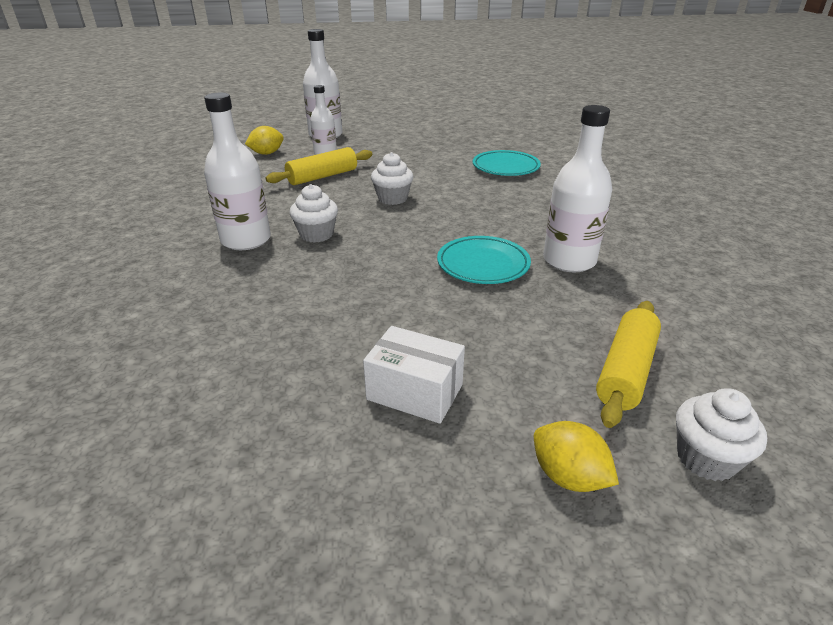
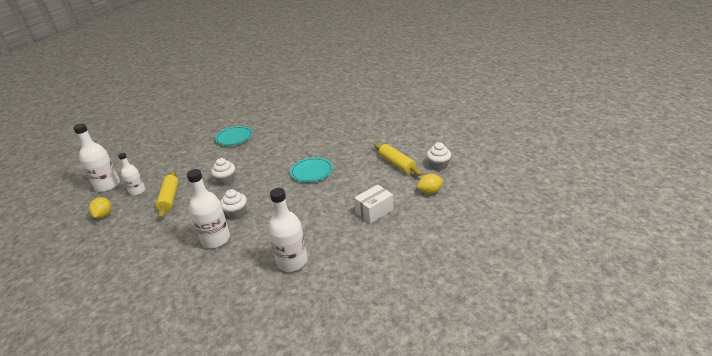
camera: 60 degrees left, 0 degrees up
white bottle [543,105,612,272] -> white bottle moved to [268,188,307,272]

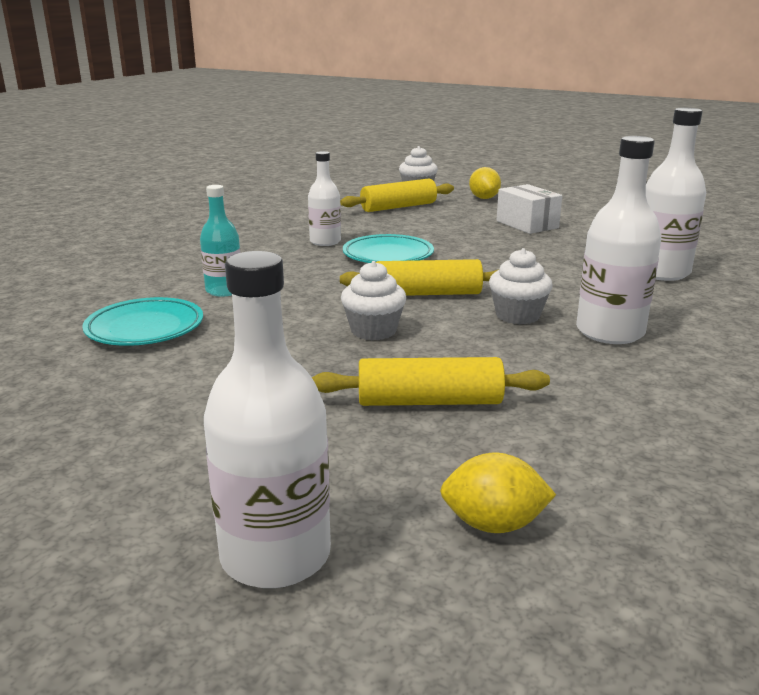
camera: 85 degrees left, 10 degrees down
white bottle [118,153,145,196] -> white bottle moved to [308,151,341,246]
none -> turquoise bottle [200,185,241,297]
none -> yellow rolling pin [340,259,498,296]

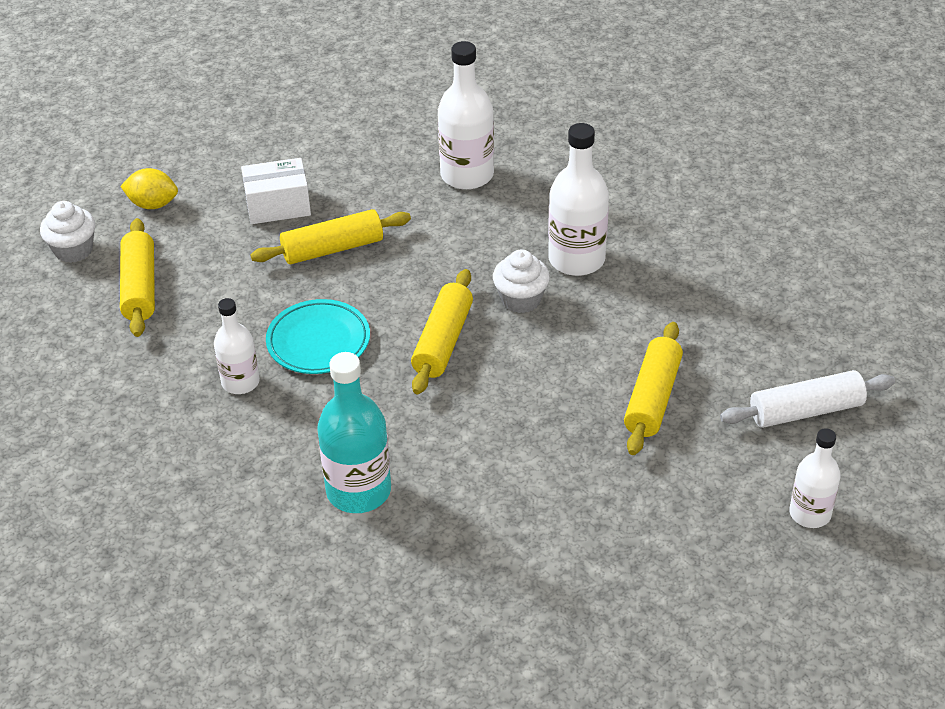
camera: 70 degrees left, 20 degrees up
turquoise plate [82,297,203,346] -> none
turquoise bottle [200,185,241,297] -> turquoise bottle [317,352,391,513], size x1.59
white bottle [204,251,331,588] -> white bottle [789,428,841,528], size x0.63
white cupcake [341,261,407,340] -> none
yellow lemon [440,452,556,533] -> white rolling pin [720,370,895,428]
none -> yellow rolling pin [250,209,411,264]

